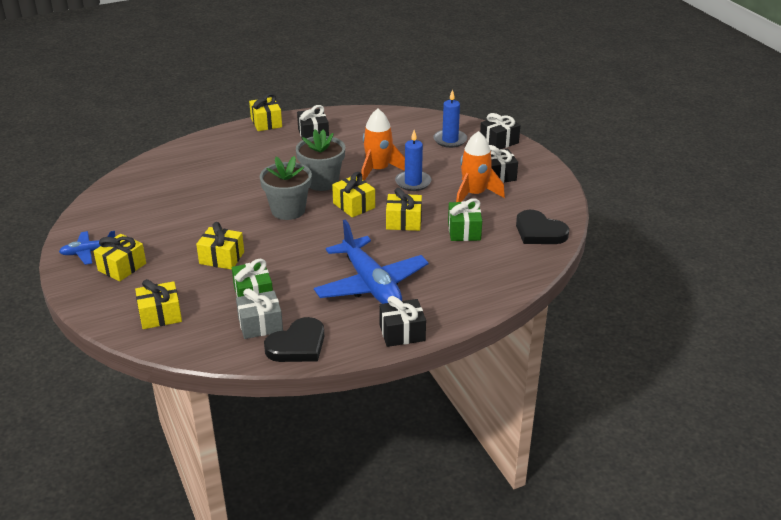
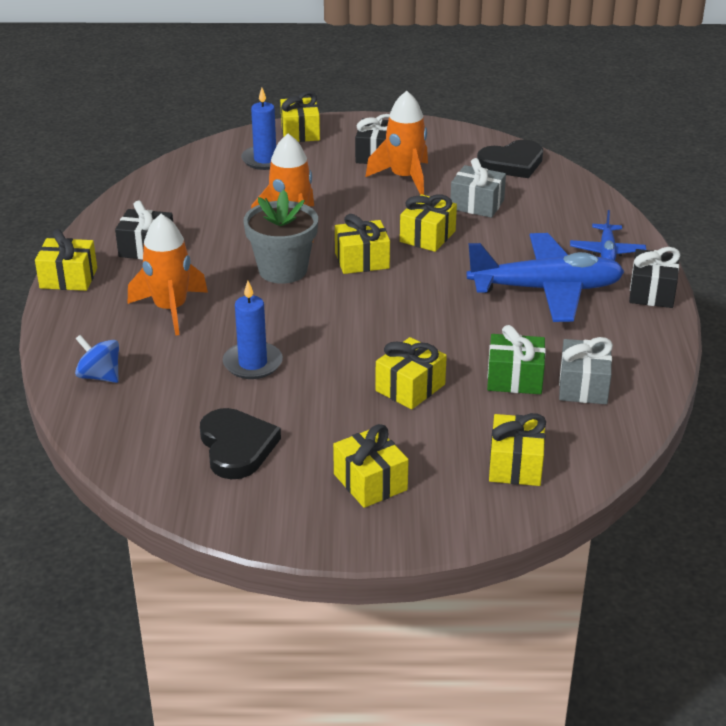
camera: 65 degrees left, 0 degrees up
blue plane [59,231,115,265] -> blue plane moved to [570,210,646,261]
grey flower pot [260,156,312,220] -> none
black heart [264,317,325,362] -> black heart moved to [200,408,281,479]
blue candle [395,130,431,191] -> blue candle moved to [223,281,283,379]
green gift [448,198,482,241] -> grey gift [450,158,506,218]
black gift [480,113,520,150] -> yellow gift [280,91,320,142]
none -> blue spinning top [75,335,119,383]
none -> orange rocket [128,214,208,336]

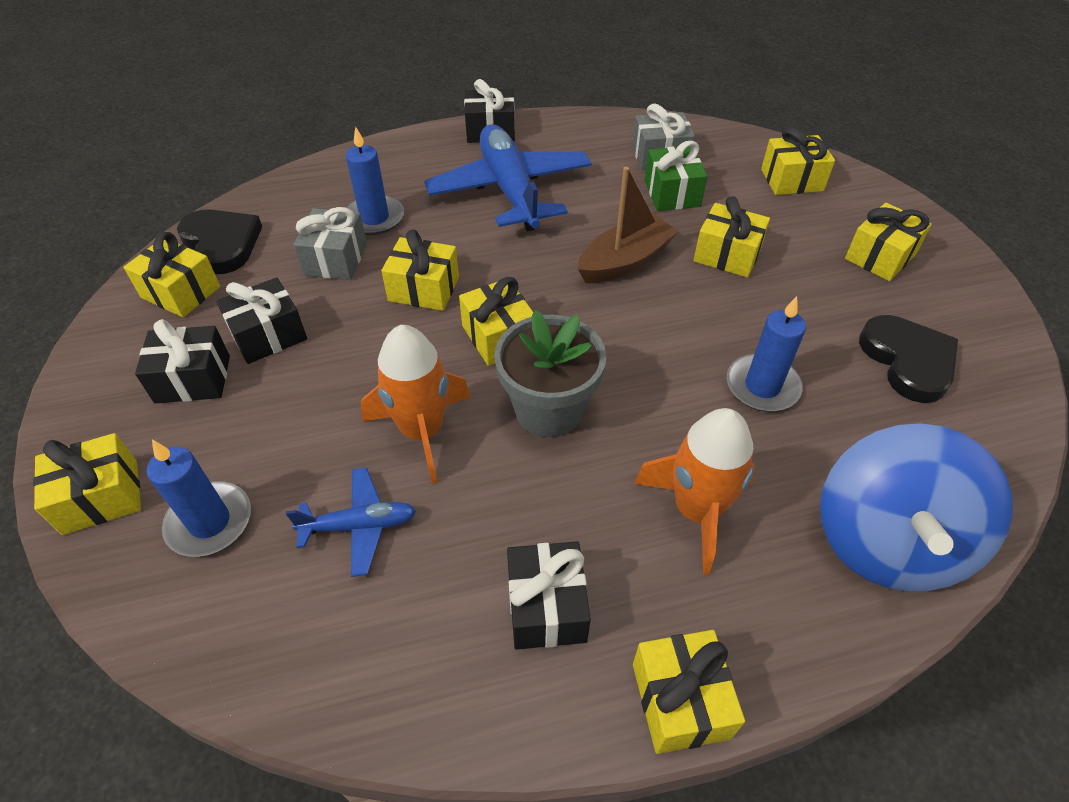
camera: 105 degrees left, 15 degrees up
blue spinning top [75,335,119,383] -> blue spinning top [820,423,1013,592], size x2.13
black heart [200,408,281,479] -> black heart turned 105 degrees clockwise [859,315,958,403]
orange rocket [365,91,428,195] -> black gift [216,277,307,364]
blue plane [570,210,646,261] -> blue plane moved to [286,467,416,577]
none -> yellow gift [124,232,220,317]
none -> blue candle [346,126,404,235]
none -> brown boat [578,167,678,283]

